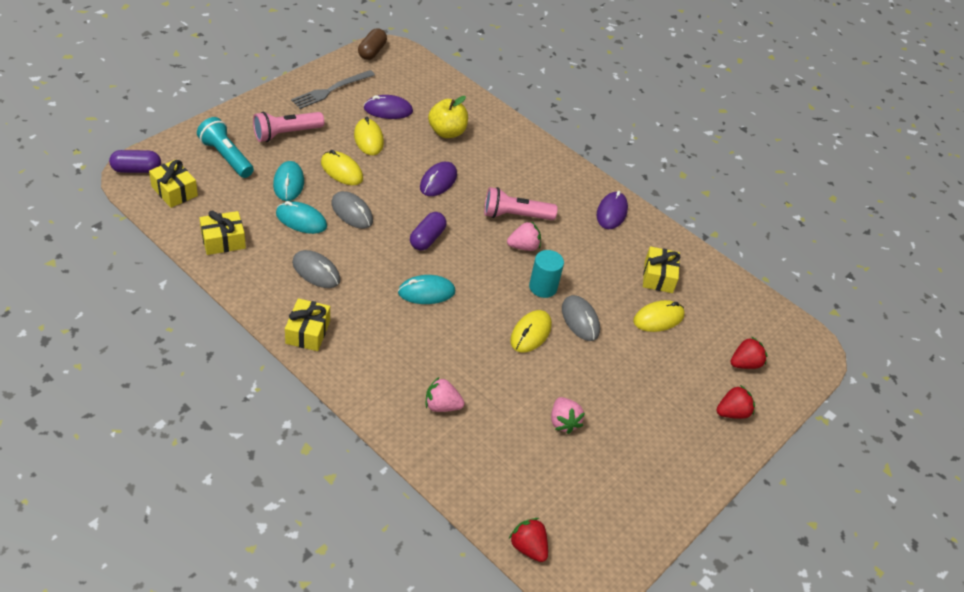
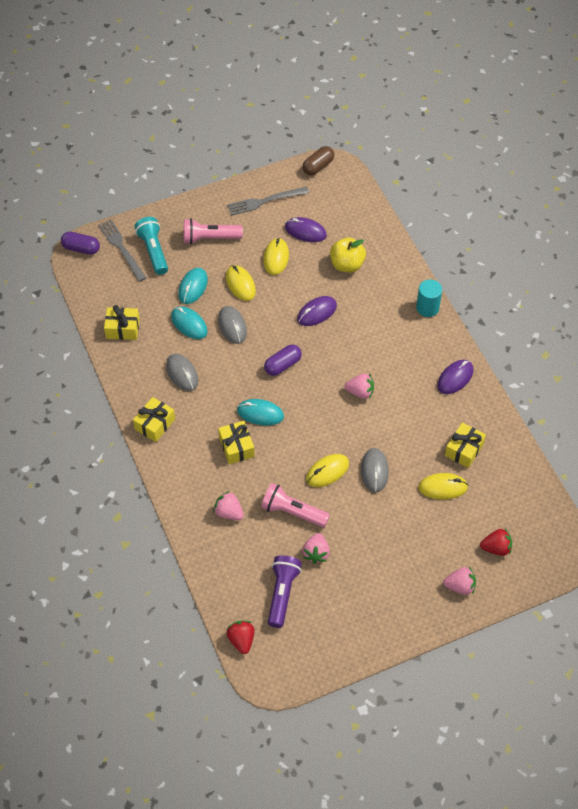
camera: 30 degrees right, 10 degrees up
yellow gift [149,159,198,208] -> yellow gift moved to [218,421,255,464]
pink flashlight [484,187,557,220] -> pink flashlight moved to [261,483,330,527]
turquoise cylinder [529,250,564,298] -> turquoise cylinder moved to [416,280,442,317]
red strawberry [716,385,755,419] -> pink strawberry [443,567,476,595]
none -> grey fork [98,219,146,282]
none -> purple flashlight [268,555,302,628]

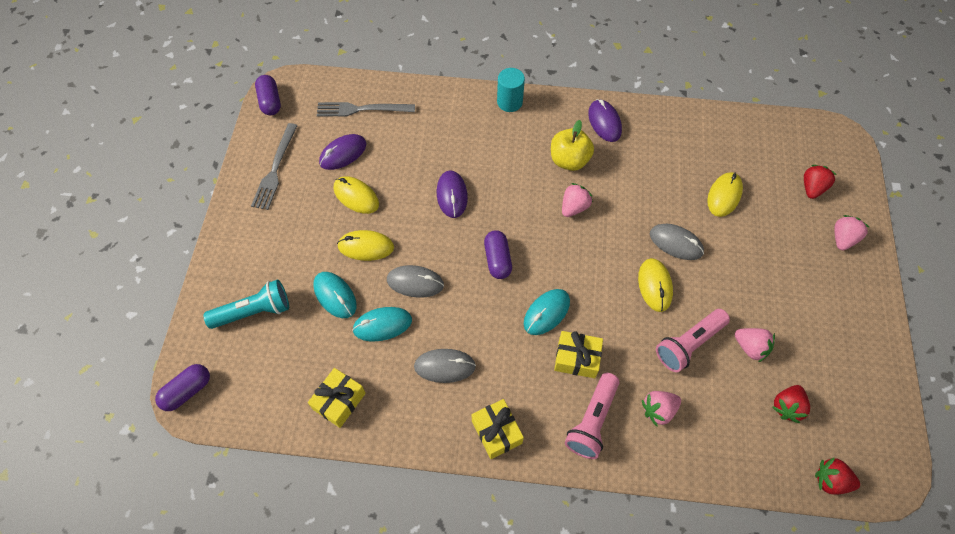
camera: 60 degrees left, 5 degrees up
grey fork [98,219,146,282] -> grey fork moved to [317,102,415,116]
turquoise flashlight [134,217,168,275] -> turquoise flashlight turned 150 degrees clockwise [203,279,289,329]
pink flashlight [184,218,243,244] -> pink flashlight moved to [565,373,620,459]
purple flashlight [268,555,302,628] -> red strawberry [772,385,810,423]
brown capsule [303,146,334,175] -> purple capsule [255,75,281,115]
yellow apple [330,238,366,272] -> yellow apple moved to [551,120,594,171]
yellow gift [445,422,486,468] -> none

